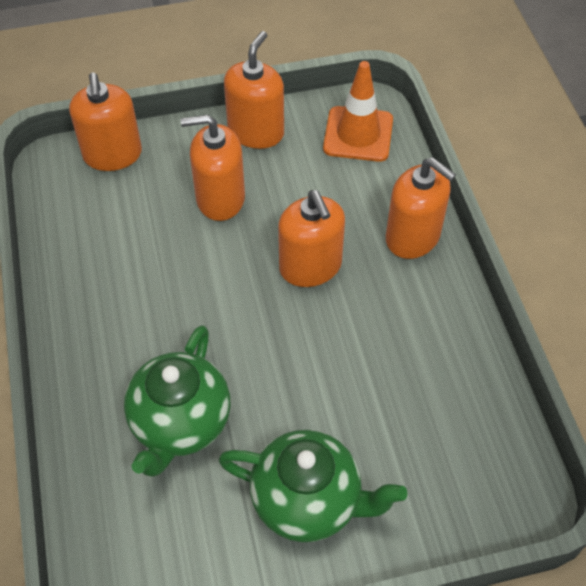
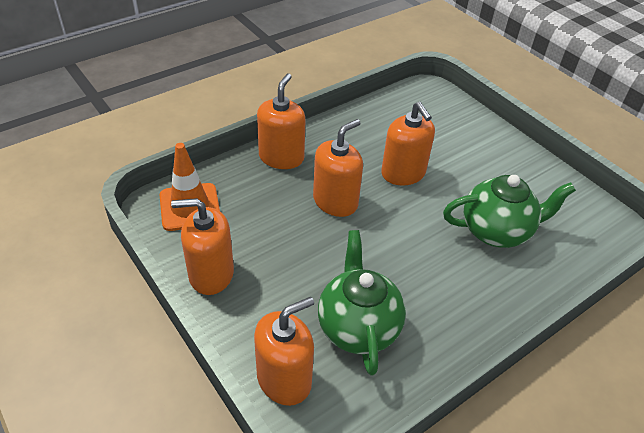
camera: 115 degrees left, 10 degrees down
orange soap dispenser [181,115,245,221] -> orange soap dispenser moved to [381,102,435,186]
green teapot [219,430,407,542] -> green teapot moved to [318,230,406,376]

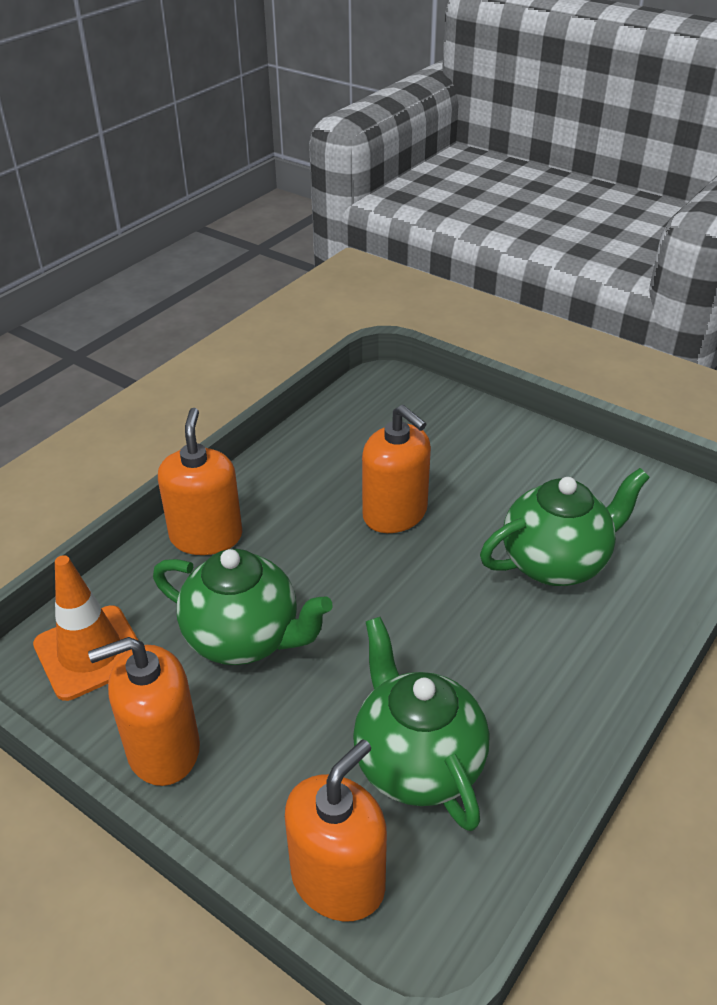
camera: 15 degrees left, 5 degrees down
orange soap dispenser [313,119,363,217] -> none
none -> green teapot [153,549,332,665]

